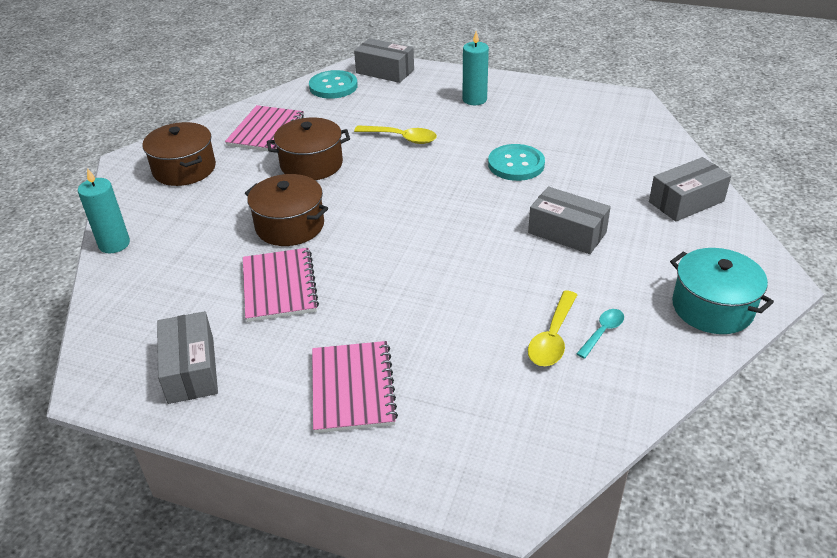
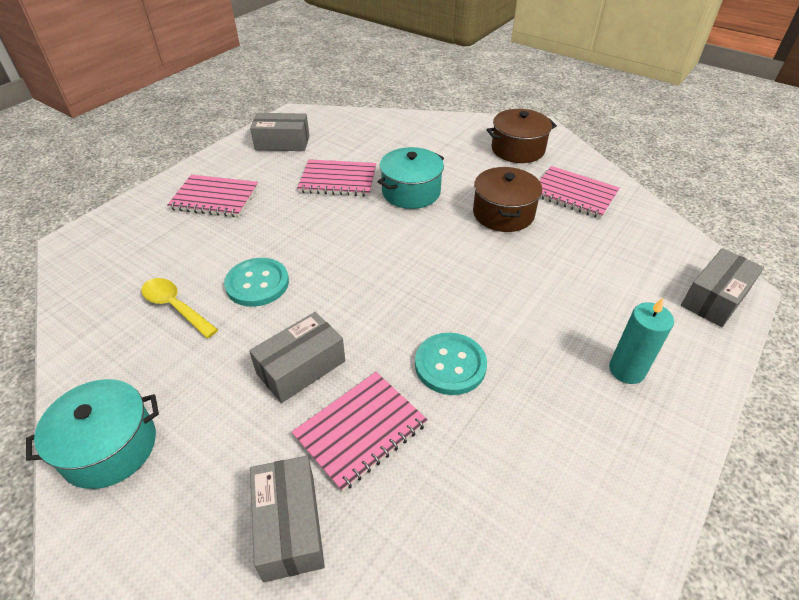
camera: 105 degrees right, 5 degrees up
turquoise candle [78,168,130,254] -> none
brown pot [245,174,328,246] -> turquoise pot [377,147,444,209]
turquoise button [309,70,358,99] -> turquoise button moved to [224,258,289,307]
yellow spoon [354,125,437,144] -> none
turquoise spoon [577,309,624,359] -> none
none -> pink notebook [292,372,428,492]

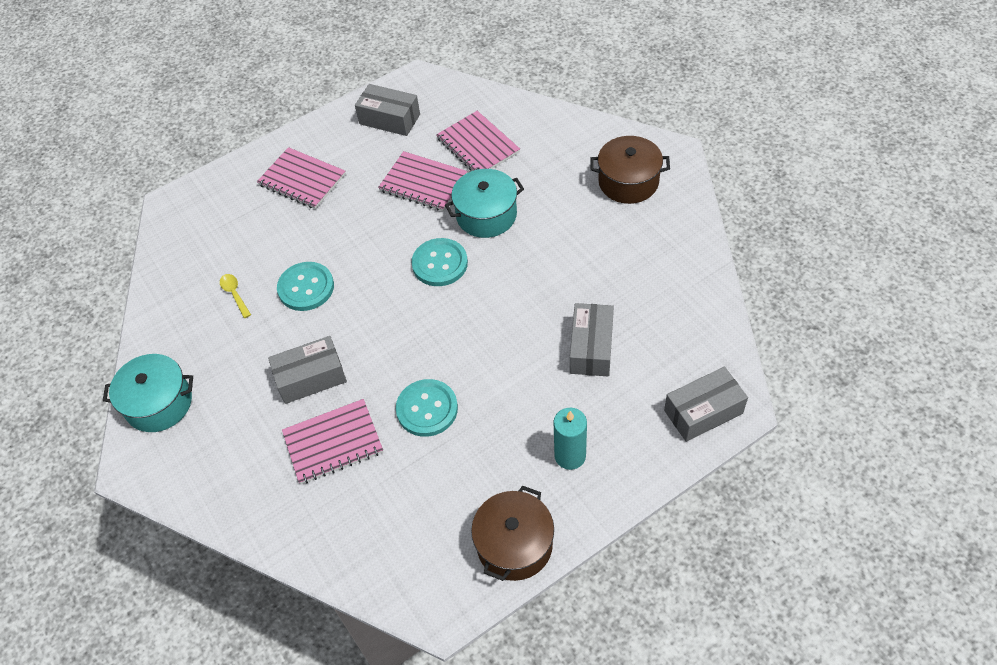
camera: 25 degrees right, 10 degrees up
yellow spoon [141,278,218,338] -> yellow spoon [220,274,251,318], size x0.65
grey box [250,456,325,582] -> grey box moved to [570,303,614,376]
brown pot [473,167,542,232] -> brown pot moved to [471,485,554,581]
pink notebook [539,166,620,219] -> pink notebook moved to [436,111,520,171]
none -> turquoise button [412,238,468,286]

